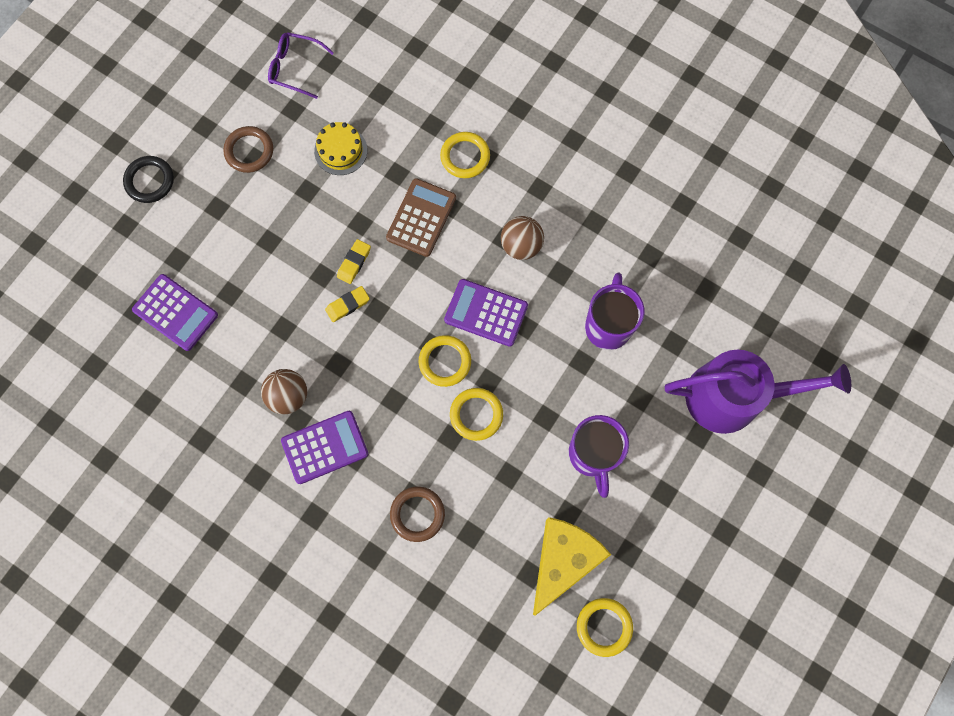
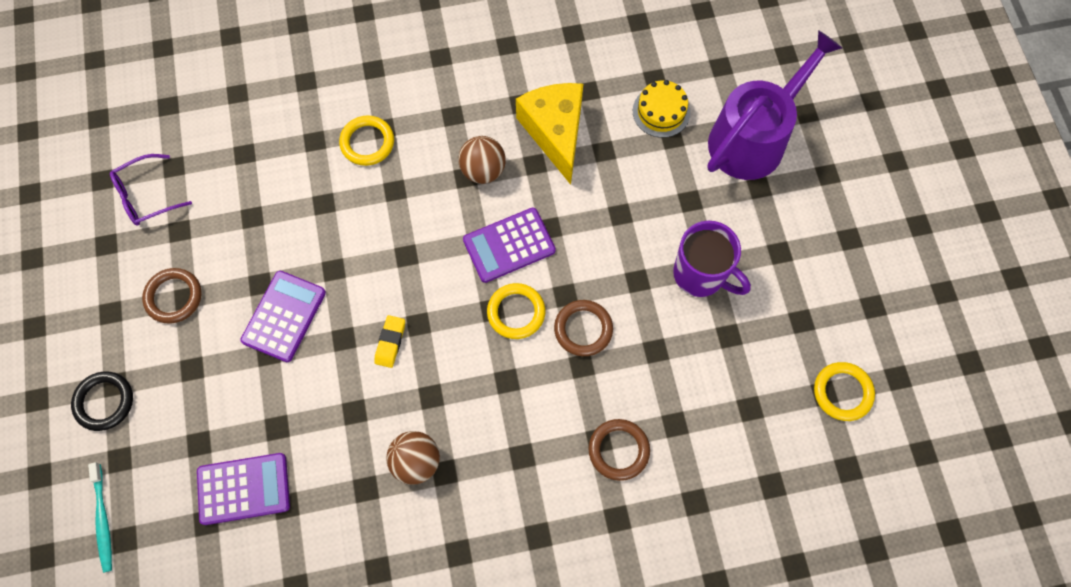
camera: 45 degrees left, 5 degrees down
purple calculator [281,411,368,484] -> purple calculator moved to [240,271,326,362]
yellow cake [314,122,367,175] -> yellow cake moved to [633,80,690,138]
yellow eraser [337,239,371,284] -> none
brown calculator [386,178,456,257] -> none
yellow ring [450,388,503,441] -> brown ring [554,300,613,356]
yellow cheese [533,517,611,616] -> yellow cheese moved to [516,83,583,185]
purple mug [585,273,644,350] -> none
none -> turquoise toothbrush [88,462,112,573]

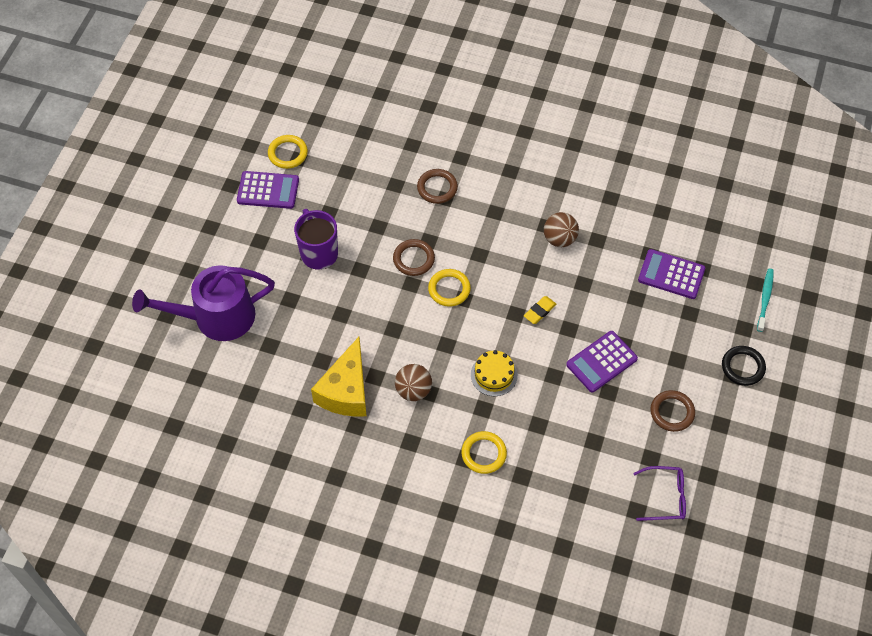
camera: 150 degrees left, 10 degrees down
purple calculator [463,208,556,283] -> purple calculator moved to [237,171,299,209]
yellow cake [633,80,690,138] -> yellow cake moved to [471,350,518,396]

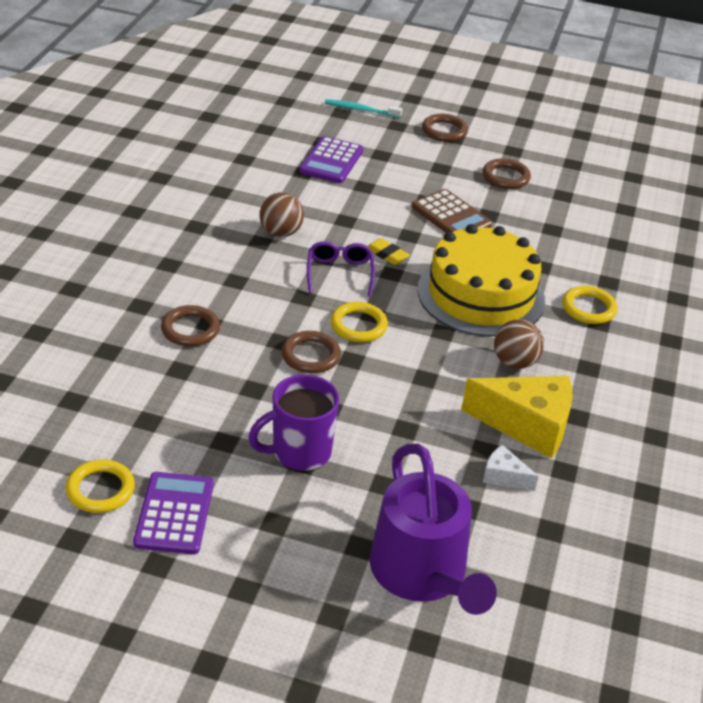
camera: 95 degrees left, 20 degrees down
yellow cake [471,350,518,396] -> yellow cake [417,224,545,337], size x2.18
purple calculator [566,331,638,392] -> brown calculator [411,189,492,233]
purple glasses [633,466,686,521] -> purple glasses moved to [307,241,375,296]
black ring [722,346,766,386] -> brown ring [422,114,468,142]
none -> white cheese [483,445,539,491]

